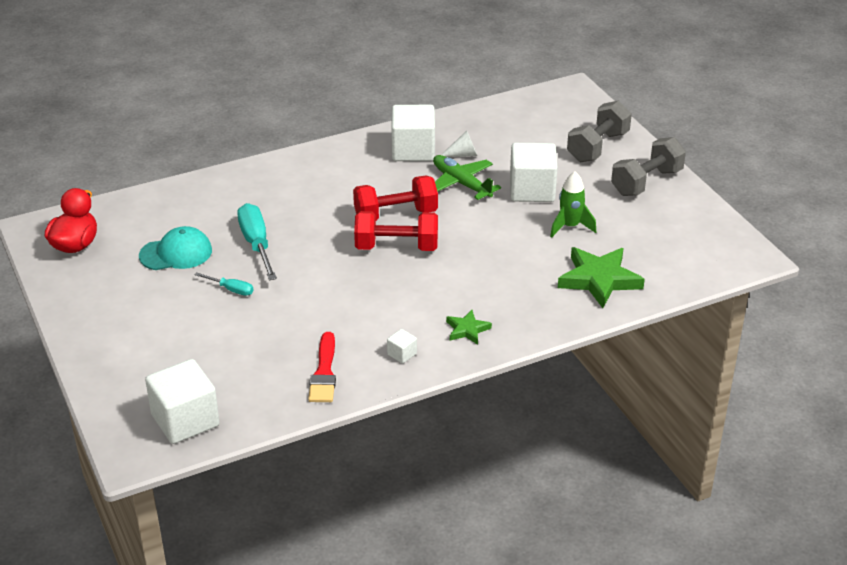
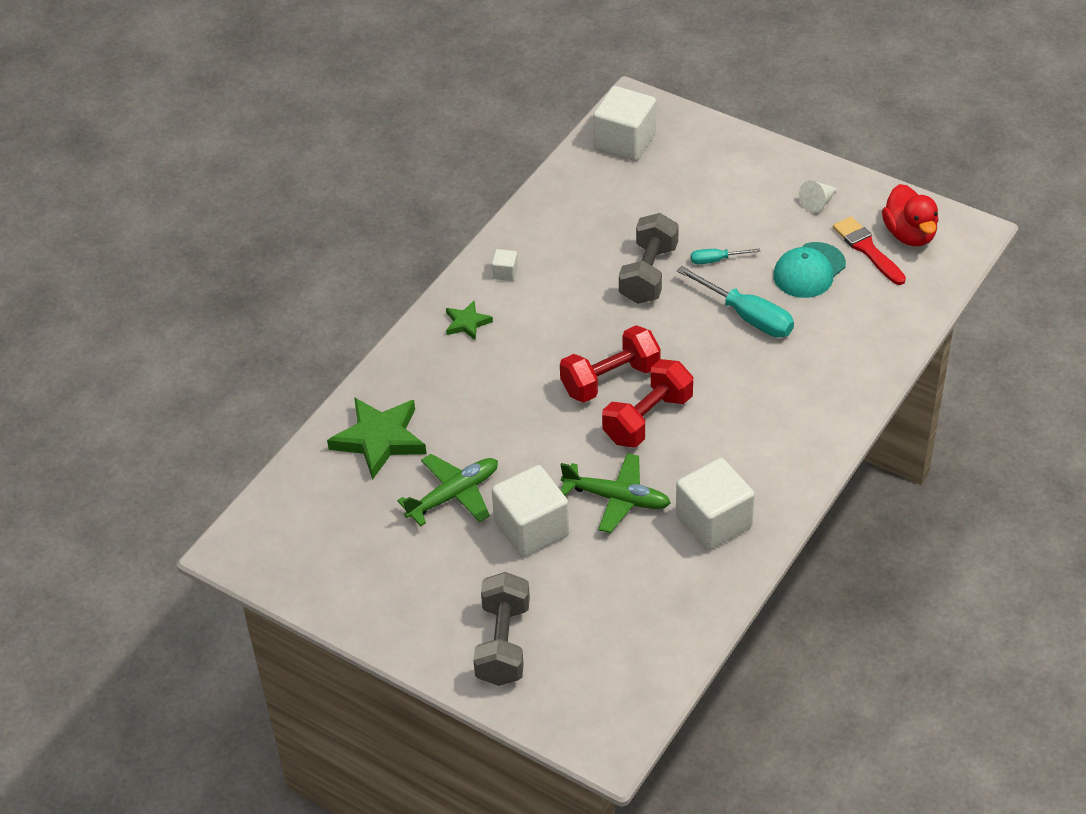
camera: 150 degrees right, 10 degrees up
red brush [308,332,336,402] -> red brush moved to [833,216,906,285]
white cone [441,130,477,157] -> white cone moved to [799,180,838,213]
green rocket [550,171,596,238] -> green plane [397,454,498,526]
grey dumbbell [611,137,686,196] -> grey dumbbell moved to [619,213,679,304]

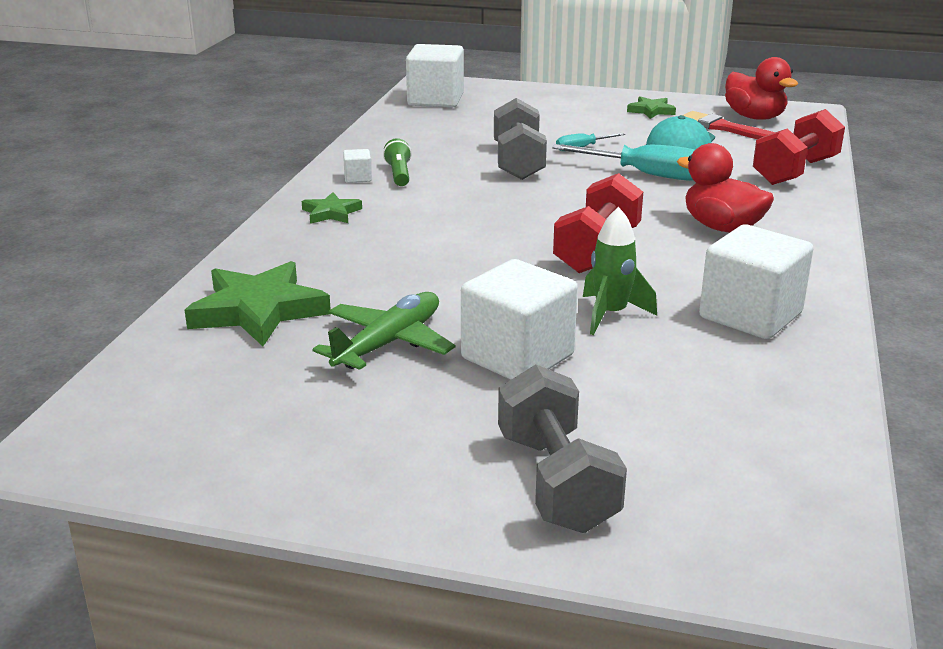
camera: 20 degrees left, 20 degrees down
red dumbbell [560,325,661,403] -> red dumbbell moved to [753,109,845,185]
green plane [561,453,671,533] -> green rocket [583,207,657,335]
white cone [799,180,838,213] -> green star [627,96,676,119]
none -> green flashlight [383,138,412,186]
none -> red duck [677,143,774,233]

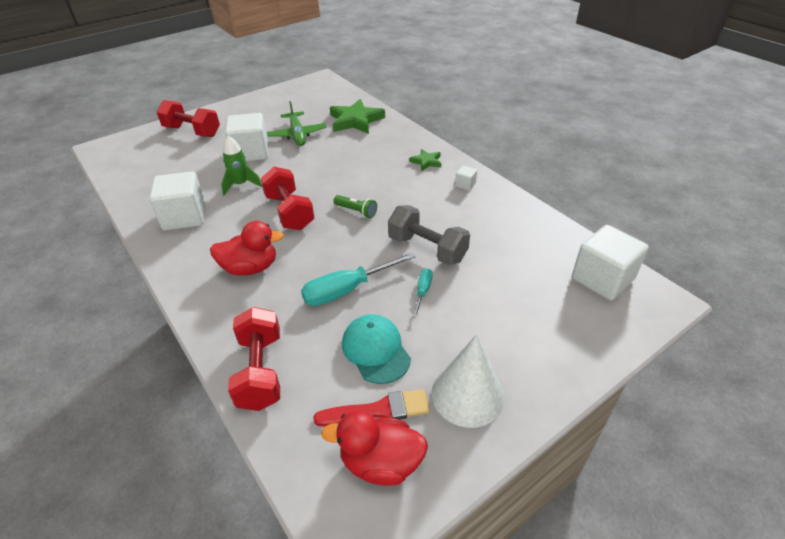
camera: 130 degrees right, 15 degrees up
green flashlight [383,138,412,186] -> green flashlight moved to [334,195,377,218]
grey dumbbell [498,364,627,533] -> red dumbbell [157,100,220,137]
green star [627,96,676,119] -> white cone [431,335,505,428]

